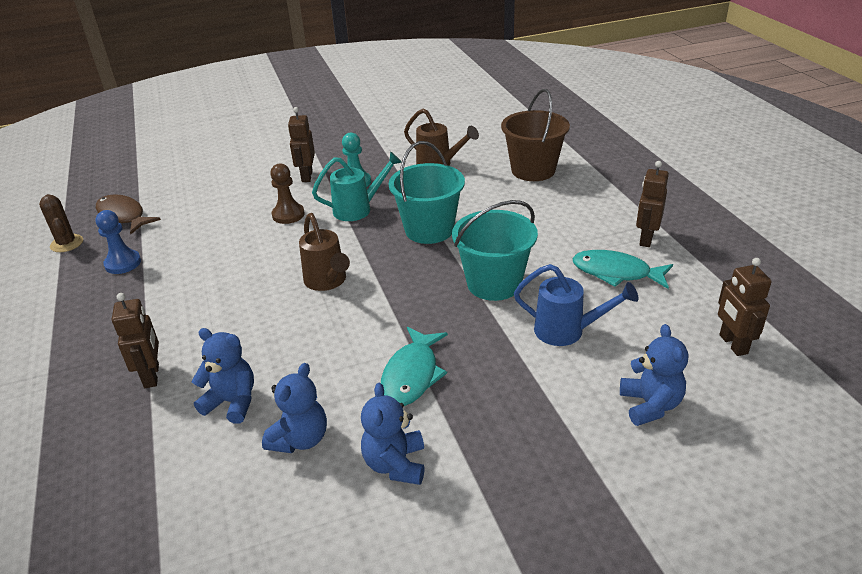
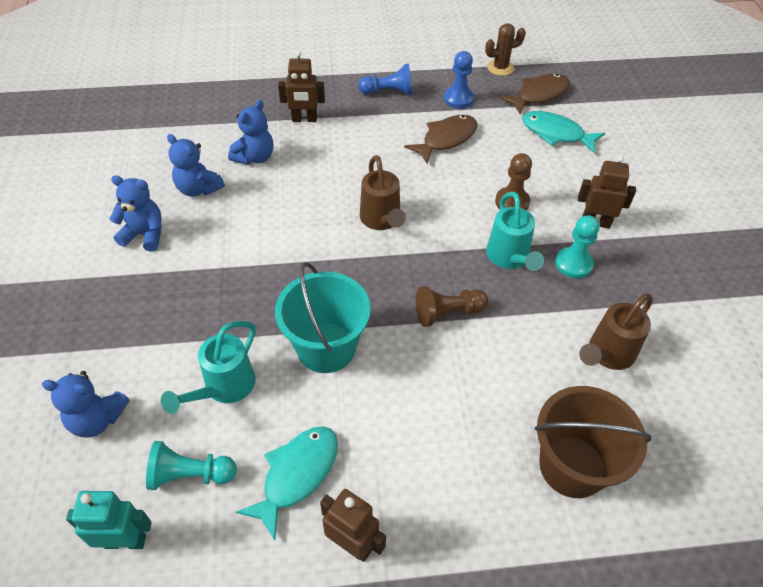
camera: 100 degrees right, 15 degrees up
brown watering can [299,213,350,291] -> brown watering can turned 90 degrees counterclockwise [360,155,406,230]
turquoise fish [381,327,448,406] -> turquoise fish moved to [522,111,605,154]
turquoise bucket [389,141,465,244] -> brown pawn [416,286,488,327]
blue watering can [514,264,638,346] -> turquoise watering can [161,321,256,414]
brown robot [718,258,772,356] -> turquoise robot [66,491,152,549]
none -> turquoise pawn [146,441,237,490]
none -> blue pawn [358,64,412,95]
none -> brown fish [404,115,477,164]

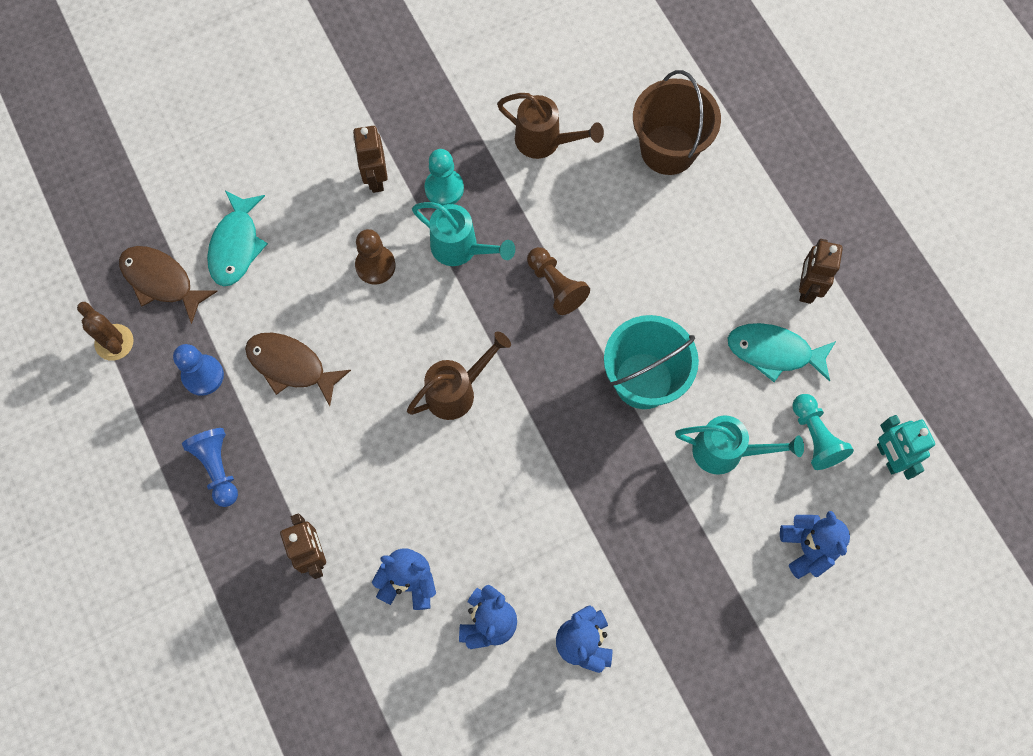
camera: 110 degrees left, 20 degrees up
turquoise watering can [486,192,544,271] -> turquoise watering can turned 60 degrees clockwise [412,202,515,266]

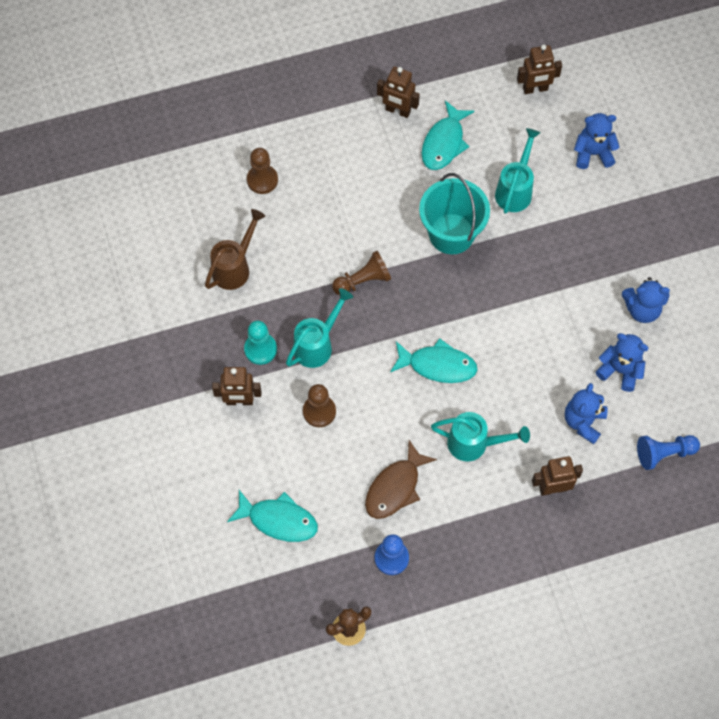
camera: 80 degrees left, 5 degrees down
brown fish [119,246,218,324] -> none
blue pawn [182,428,238,507] -> blue pawn moved to [637,435,700,470]
brown watering can [407,331,511,420] -> turquoise fish [390,338,477,383]
brown bucket [633,70,721,175] -> brown pawn [247,148,278,194]
turquoise pawn [792,394,854,470] -> none
turquoise robot [877,415,935,480] -> brown robot [517,44,562,94]
none -> turquoise watering can [431,412,530,461]

